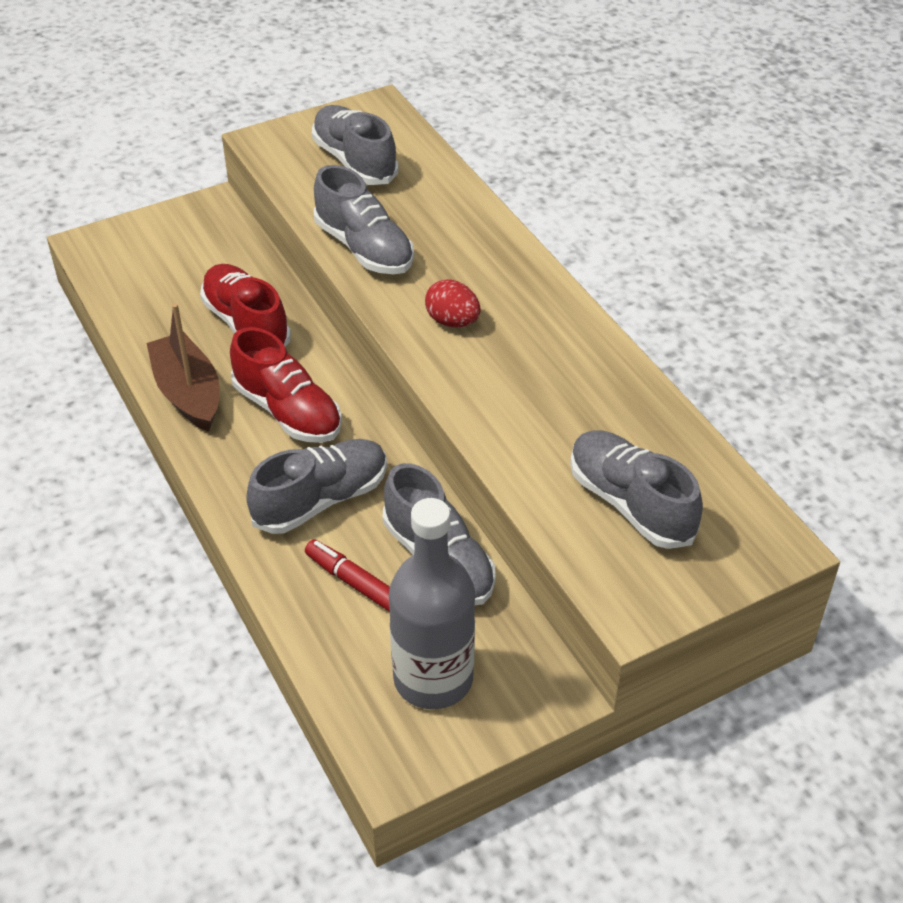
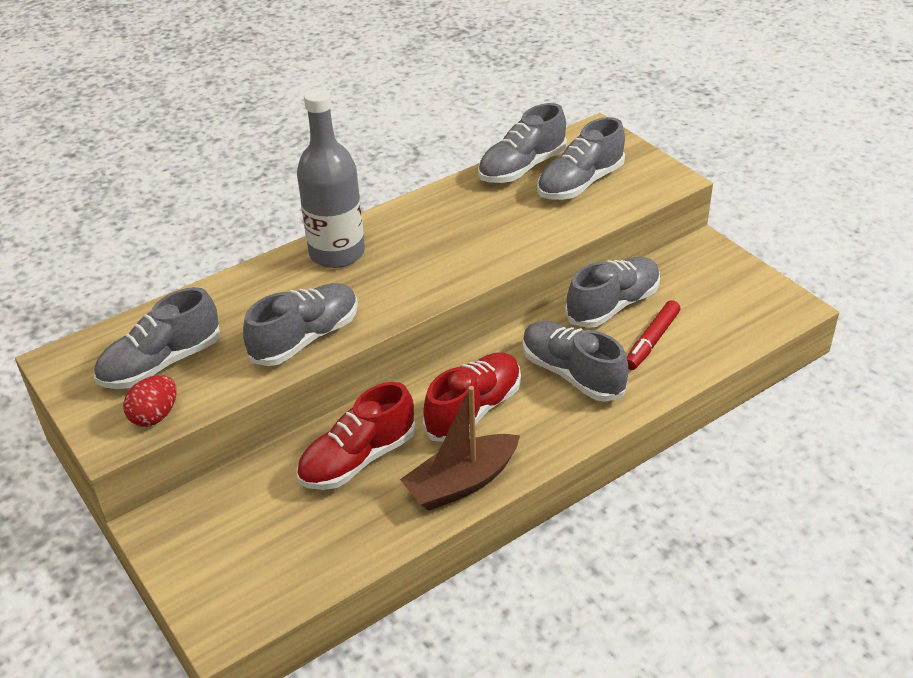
camera: 95 degrees left, 5 degrees down
grey bottle [389,498,475,709] -> grey bottle moved to [297,88,365,268]
red egg [425,279,481,327] -> red egg moved to [123,375,177,427]
none -> grey shoe [478,103,567,183]

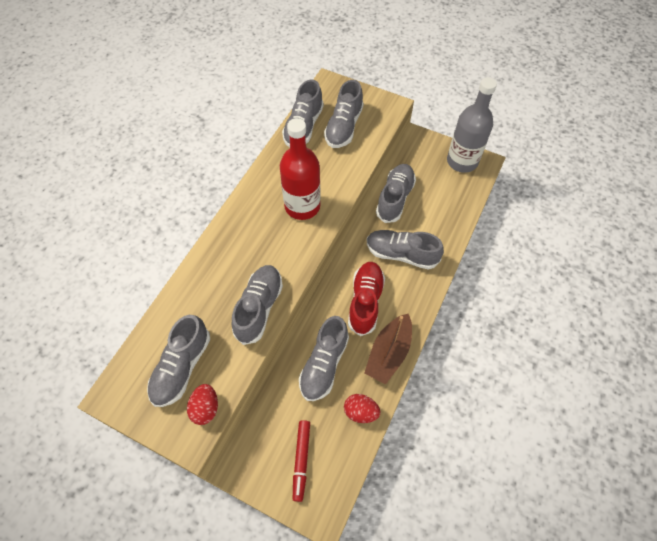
camera: 30 degrees left, 20 degrees up
red shoe [296,382,416,490] -> grey shoe [299,316,349,401]
grey bottle [297,88,365,268] -> grey bottle moved to [447,77,497,173]
red marker [627,300,680,370] -> red marker moved to [293,420,310,502]
none -> red bottle [280,118,321,220]
none -> red egg [344,394,380,423]

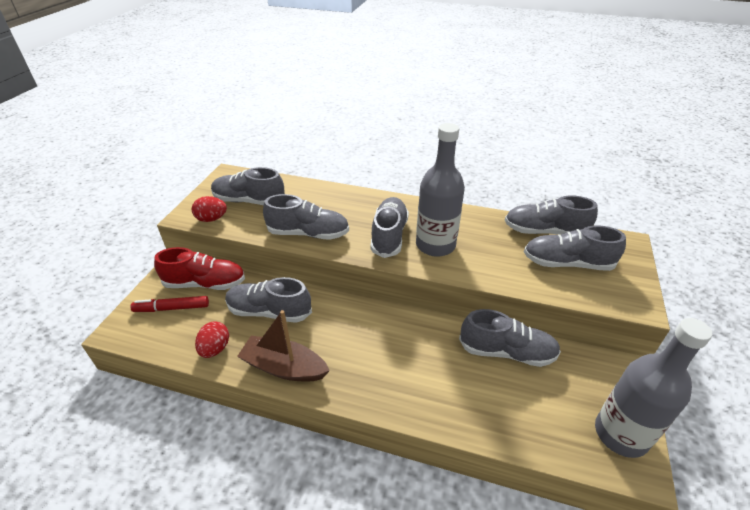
camera: 80 degrees right, 20 degrees down
red bottle [280,118,321,220] -> grey bottle [416,123,465,257]
red shoe [348,262,385,336] -> red shoe moved to [154,247,245,290]
grey shoe [367,230,444,270] -> grey shoe moved to [370,197,409,258]

